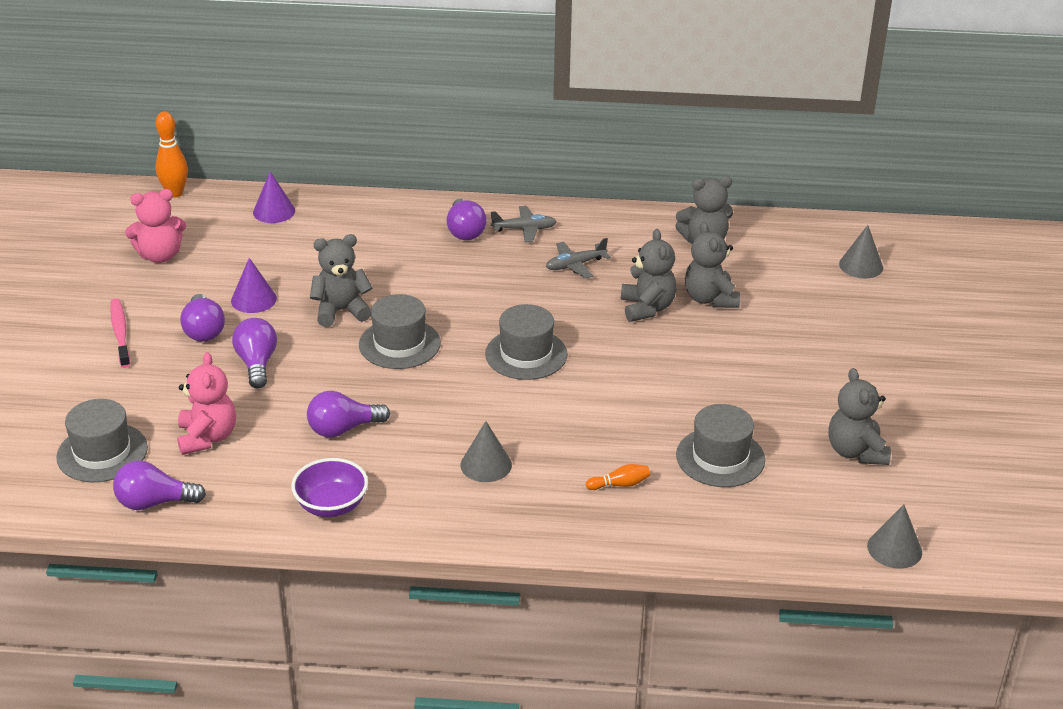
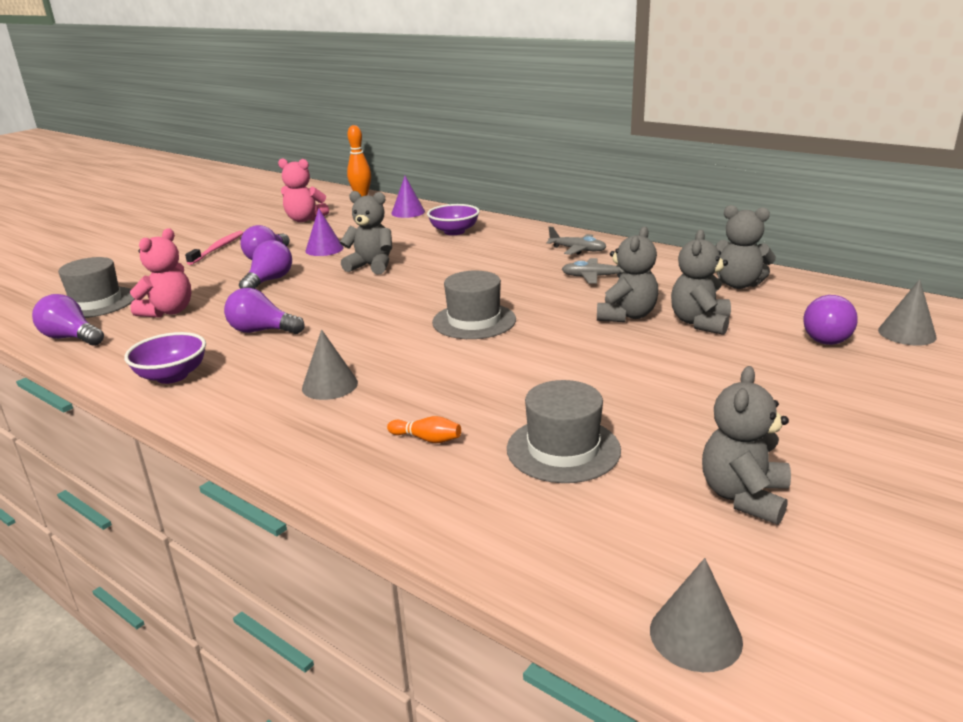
camera: 35 degrees right, 10 degrees down
grey hat [359,294,441,369] -> none
purple light bulb [447,199,487,240] -> purple light bulb moved to [803,295,858,345]
none -> purple bowl [427,204,480,235]

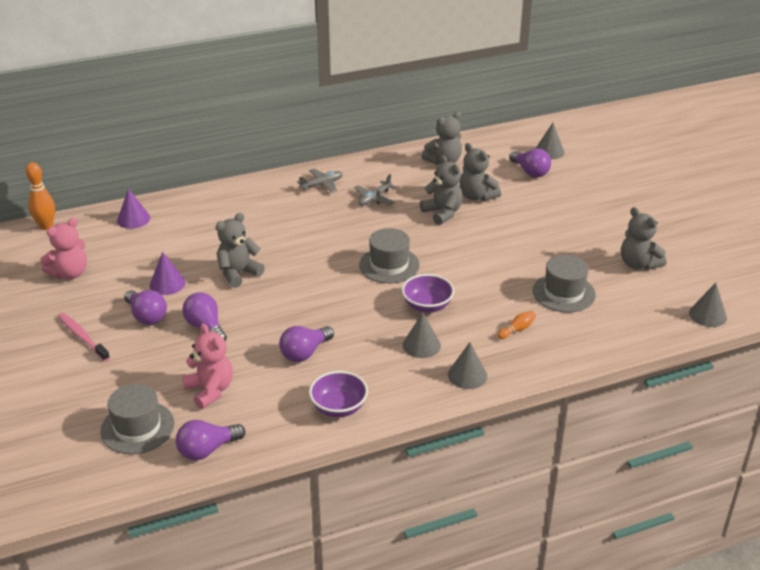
camera: 60 degrees left, 10 degrees up
purple bowl [427,204,480,235] -> purple bowl moved to [402,274,454,313]
none -> grey cone [448,342,487,389]

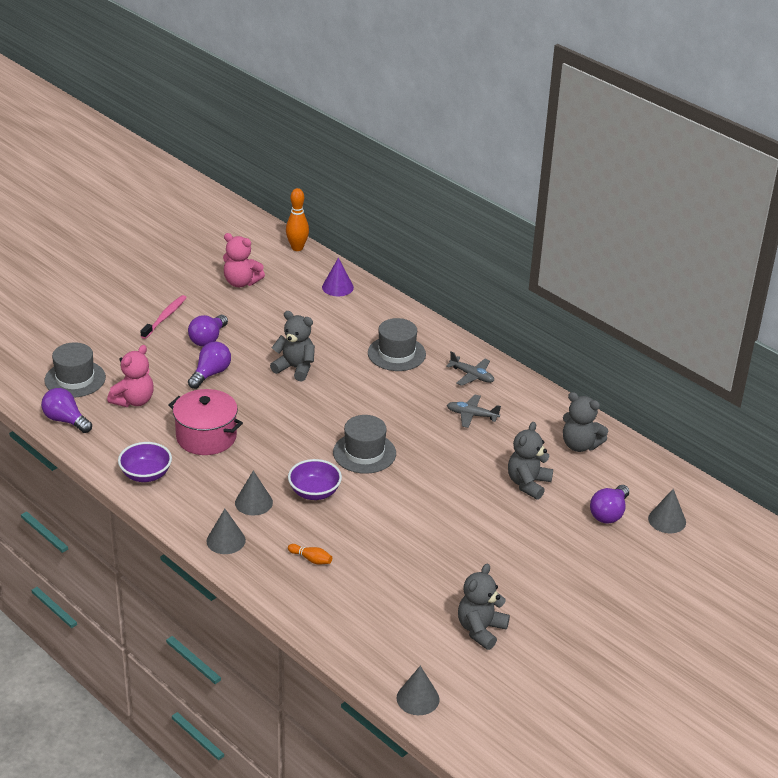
camera: 65 degrees right, 0 degrees up
purple cone [149,252,186,295] -> none
purple light bulb [279,326,334,362] -> pink pot [168,389,243,455]
grey teddy bear [420,155,463,225] -> none
grey hat [533,255,596,313] -> grey hat moved to [368,318,426,371]

